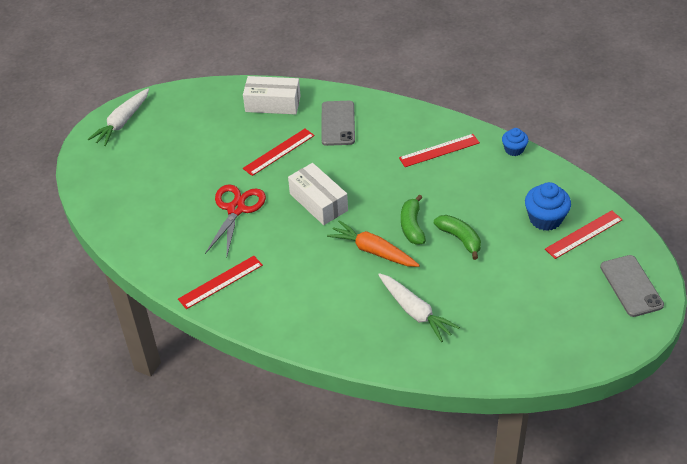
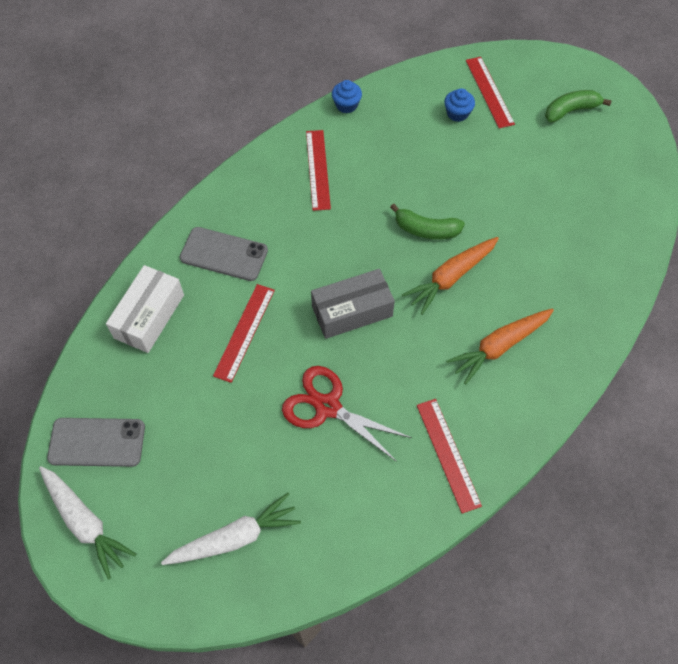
camera: 75 degrees left, 15 degrees up
red ruler [243,129,315,176] -> red ruler turned 45 degrees clockwise [213,284,275,383]
white box [288,163,348,225] -> grey box [311,269,395,339]
white carrot [378,273,460,342] -> white carrot moved to [161,493,301,565]
green banana [434,215,481,260] -> green banana moved to [545,90,612,122]
blue cupcake [525,182,571,231] -> blue cupcake [444,88,475,122], size x0.61
grey phone [600,255,664,317] -> grey phone moved to [47,418,145,467]
none -> orange carrot [446,308,554,385]

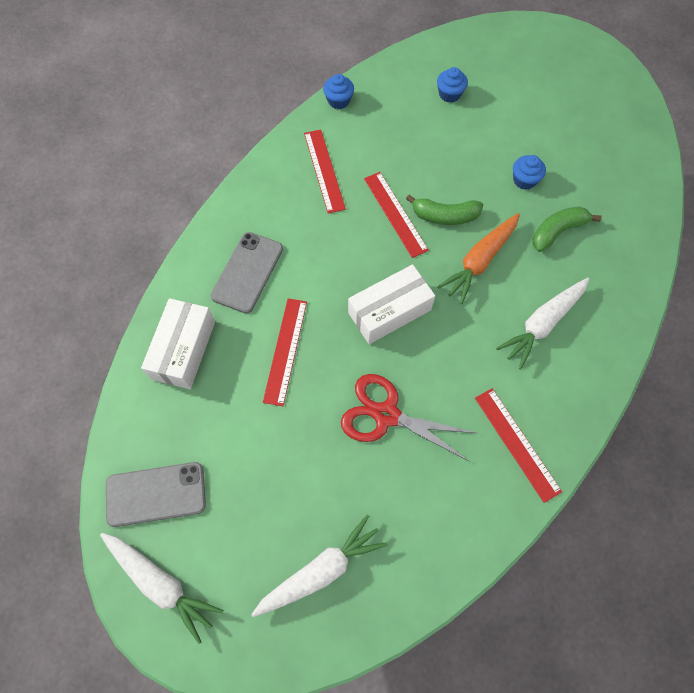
camera: 10 degrees left, 5 degrees up
grey phone [180,227,268,281] -> grey phone turned 75 degrees counterclockwise [211,232,283,314]
grey box [311,269,395,339] -> white box [348,264,435,344]
orange carrot [446,308,554,385] -> white carrot [496,278,589,370]
red ruler [466,57,515,128] -> red ruler moved to [364,172,429,258]
green banana [545,90,612,122] -> green banana moved to [532,206,601,252]
none -> blue cupcake [513,155,546,190]

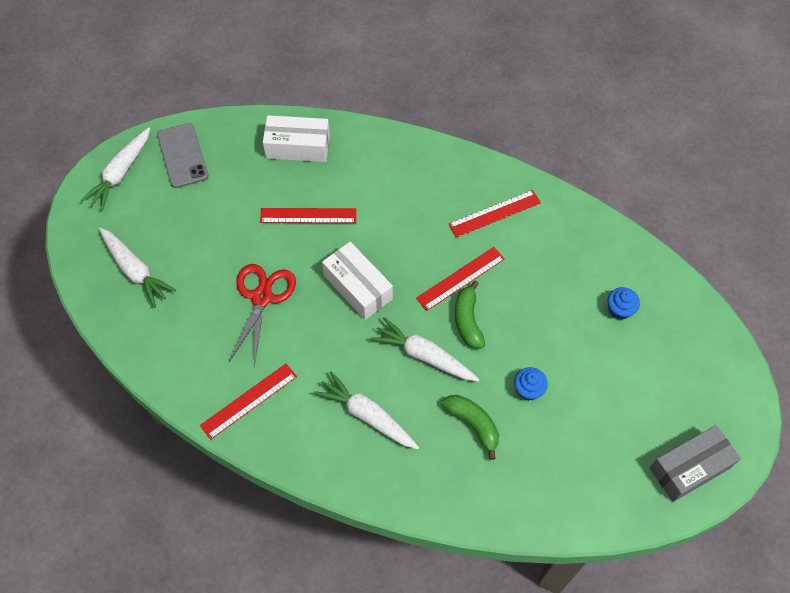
camera: 80 degrees right, 5 degrees down
grey phone [211,232,283,314] -> none
blue cupcake [323,74,354,109] -> none
orange carrot [437,213,520,304] -> white carrot [370,317,480,382]
none -> grey box [650,425,741,502]

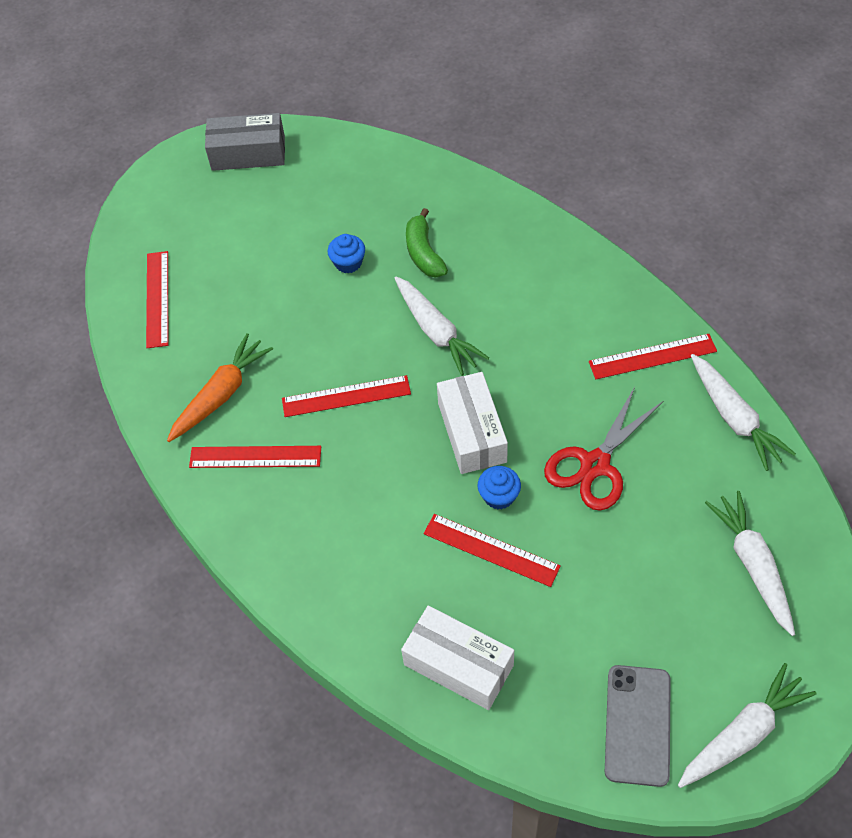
camera: 150 degrees left, 5 degrees down
white carrot [314,371,419,449] -> white carrot moved to [691,354,796,471]
green banana [455,280,485,349] -> none
blue cupcake [607,287,640,319] -> blue cupcake moved to [478,466,521,509]
none -> red ruler [146,251,168,348]
none -> orange carrot [167,333,273,442]

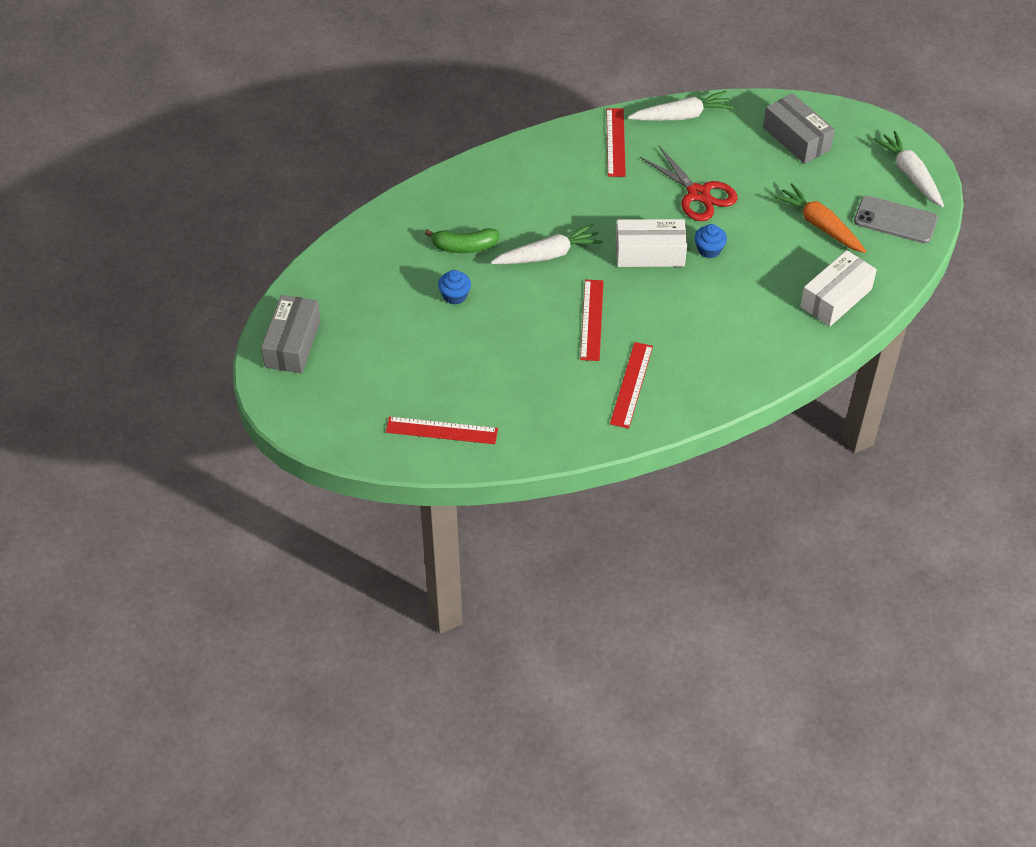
camera: 80 degrees left, 5 degrees down
orange carrot [167,333,273,442] -> orange carrot moved to [774,183,866,253]
red ruler [424,514,561,587] -> none
white carrot [705,491,795,636] -> grey box [763,93,835,164]

